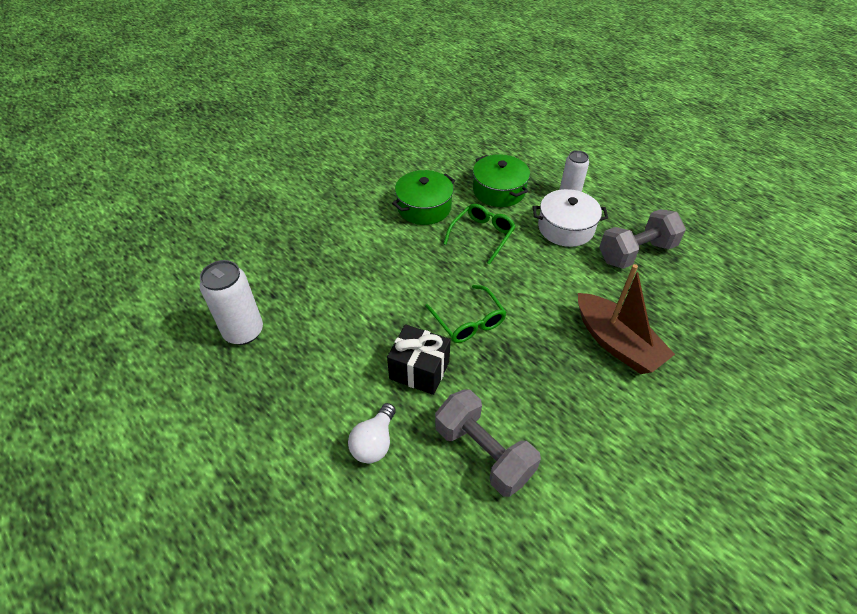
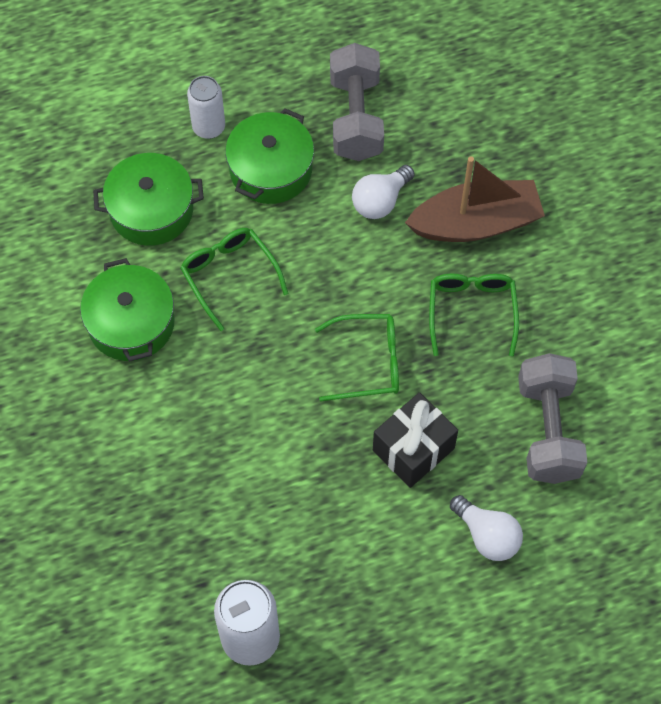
camera: 65 degrees left, 15 degrees up
grey dumbbell [435,389,541,497] -> grey dumbbell turned 75 degrees counterclockwise [518,353,588,484]
white pot [533,189,608,247] -> green pot [225,108,314,204]
none -> white light bulb [352,165,415,219]
none -> green glasses [429,274,519,356]

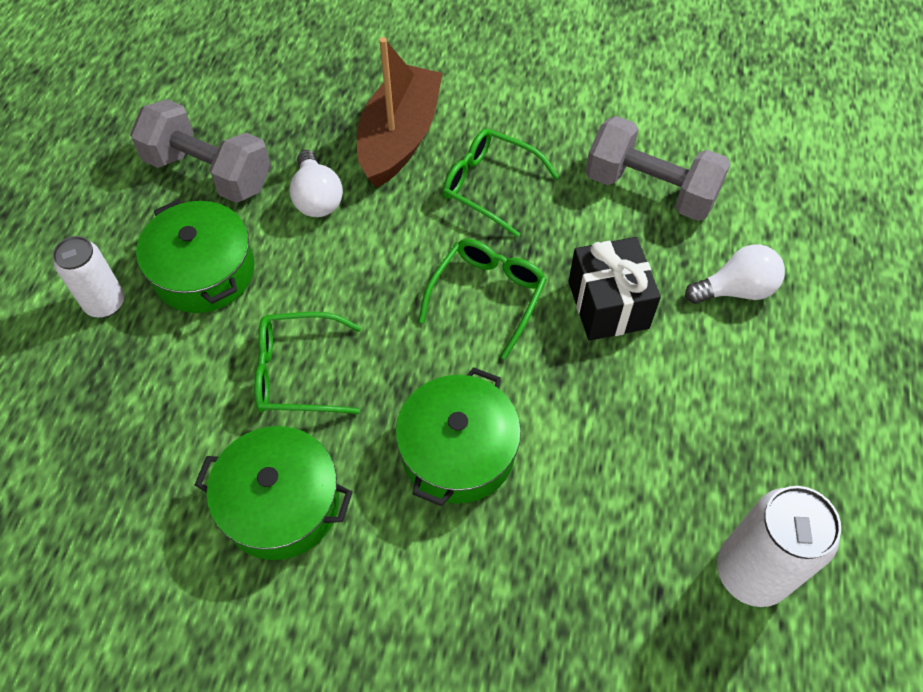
camera: 60 degrees left, 5 degrees down
green pot [93,153,204,246] -> green pot moved to [395,367,521,506]

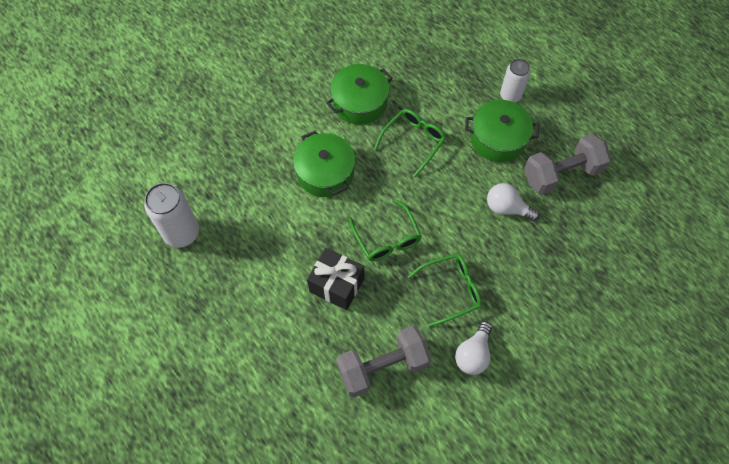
camera: 130 degrees right, 5 degrees up
brown boat [357,37,443,188] -> none
white light bulb [685,244,785,304] -> white light bulb moved to [455,321,492,375]

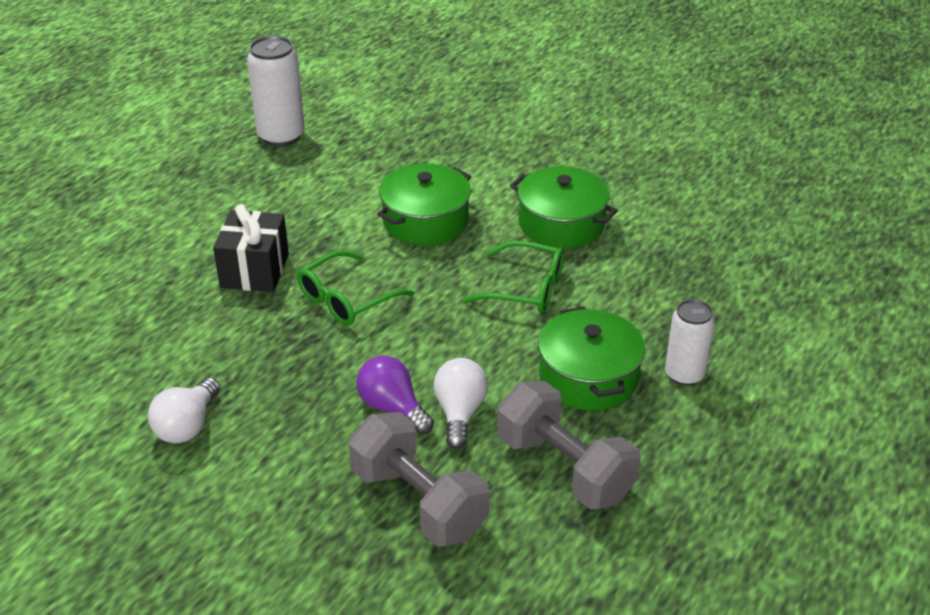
camera: 70 degrees right, 25 degrees down
grey dumbbell [336,326,431,398] -> grey dumbbell moved to [349,412,489,546]
green glasses [408,253,482,327] -> none
white light bulb [455,321,492,375] -> white light bulb turned 75 degrees counterclockwise [148,378,220,443]
none -> purple light bulb [356,355,434,435]

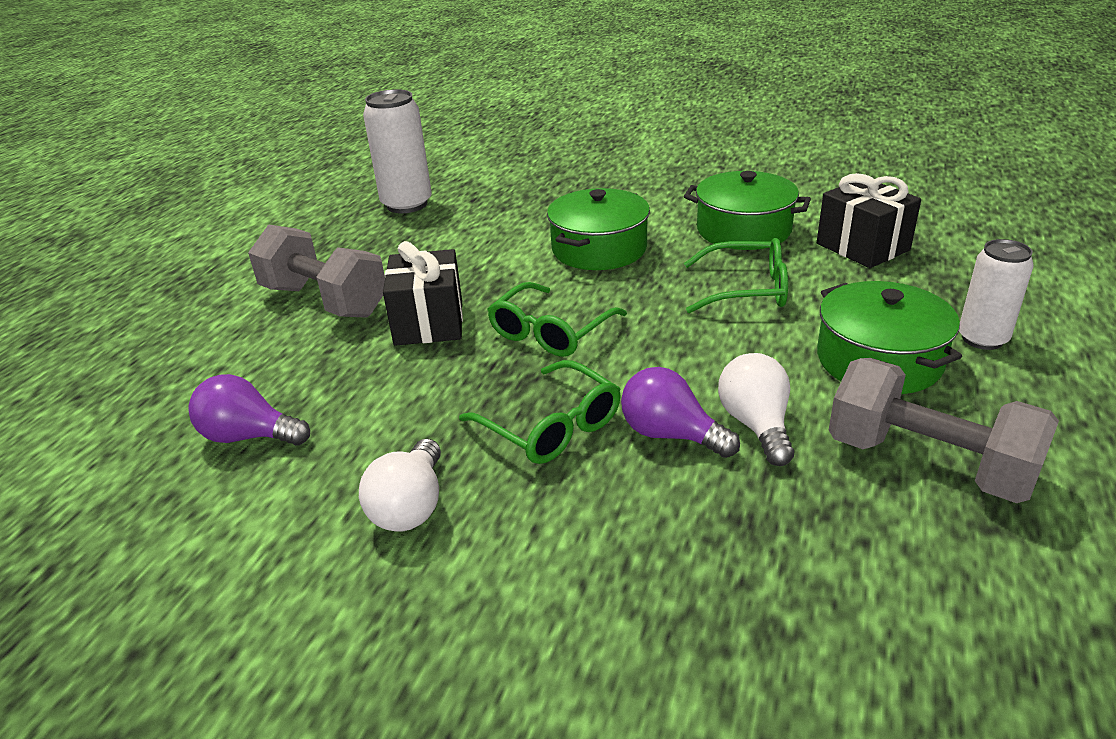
camera: 10 degrees left, 5 degrees down
grey dumbbell [349,412,489,546] -> grey dumbbell moved to [248,224,385,318]
none -> purple light bulb [188,374,310,446]
none -> green glasses [459,360,620,464]
none -> black gift [817,173,921,268]

